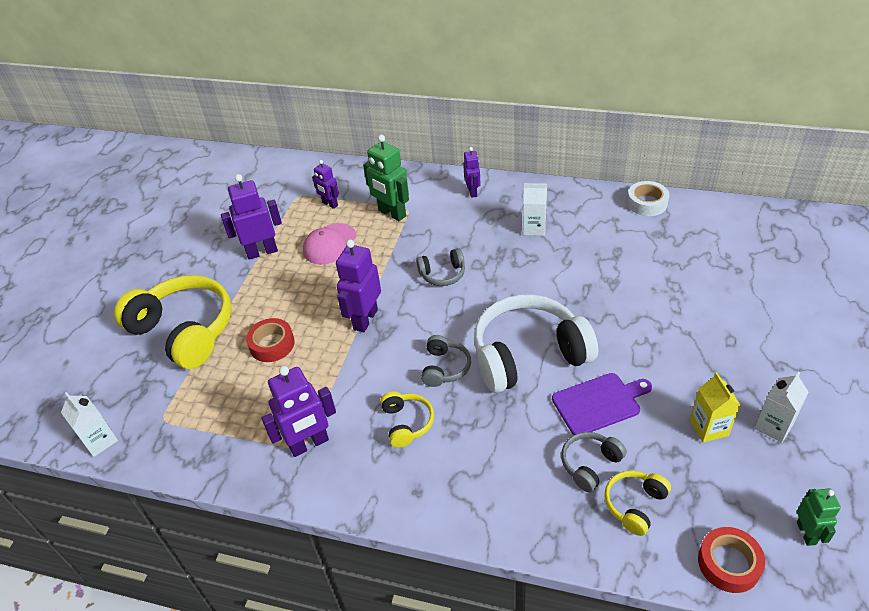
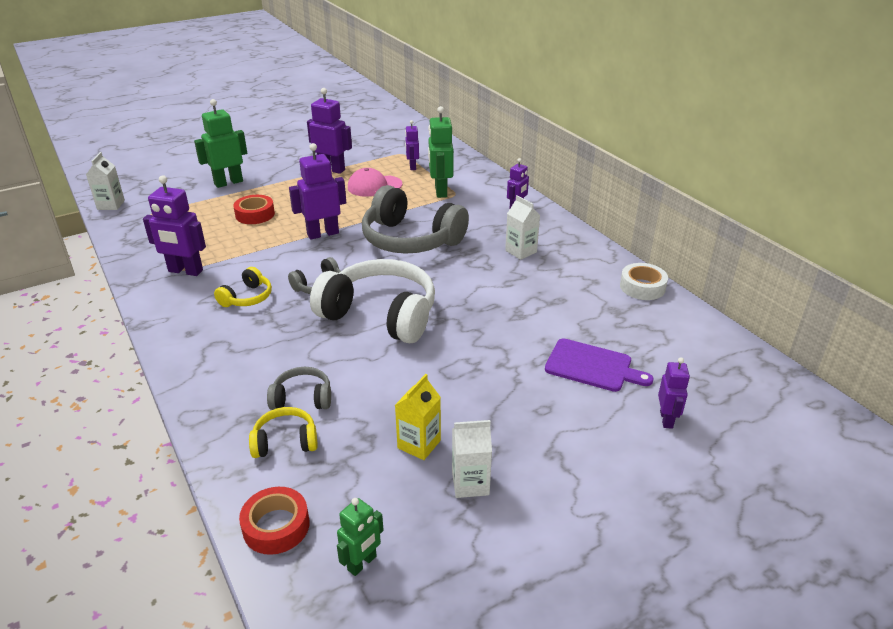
camera: 40 degrees right, 10 degrees down
yellow headphones [114,275,232,369] -> green robot [194,99,247,188]
grey headphones [416,248,465,286] -> grey headphones [362,185,469,254], size x2.15
purple cutting board [552,373,652,435] -> purple cutting board moved to [545,338,653,392]
none -> purple robot [658,357,690,429]

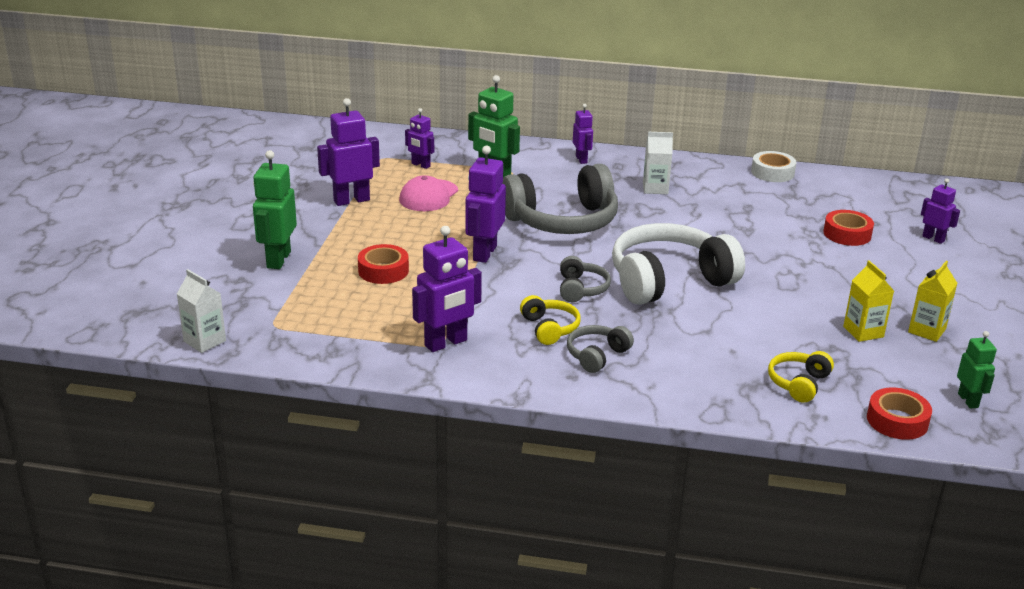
camera: 50 degrees left, 5 degrees down
grey headphones [267,367,331,410] -> grey headphones moved to [567,325,634,373]
white carton [452,420,492,498] -> yellow carton [908,261,958,342]
purple cutting board [545,338,653,392] -> red tape [823,210,874,246]

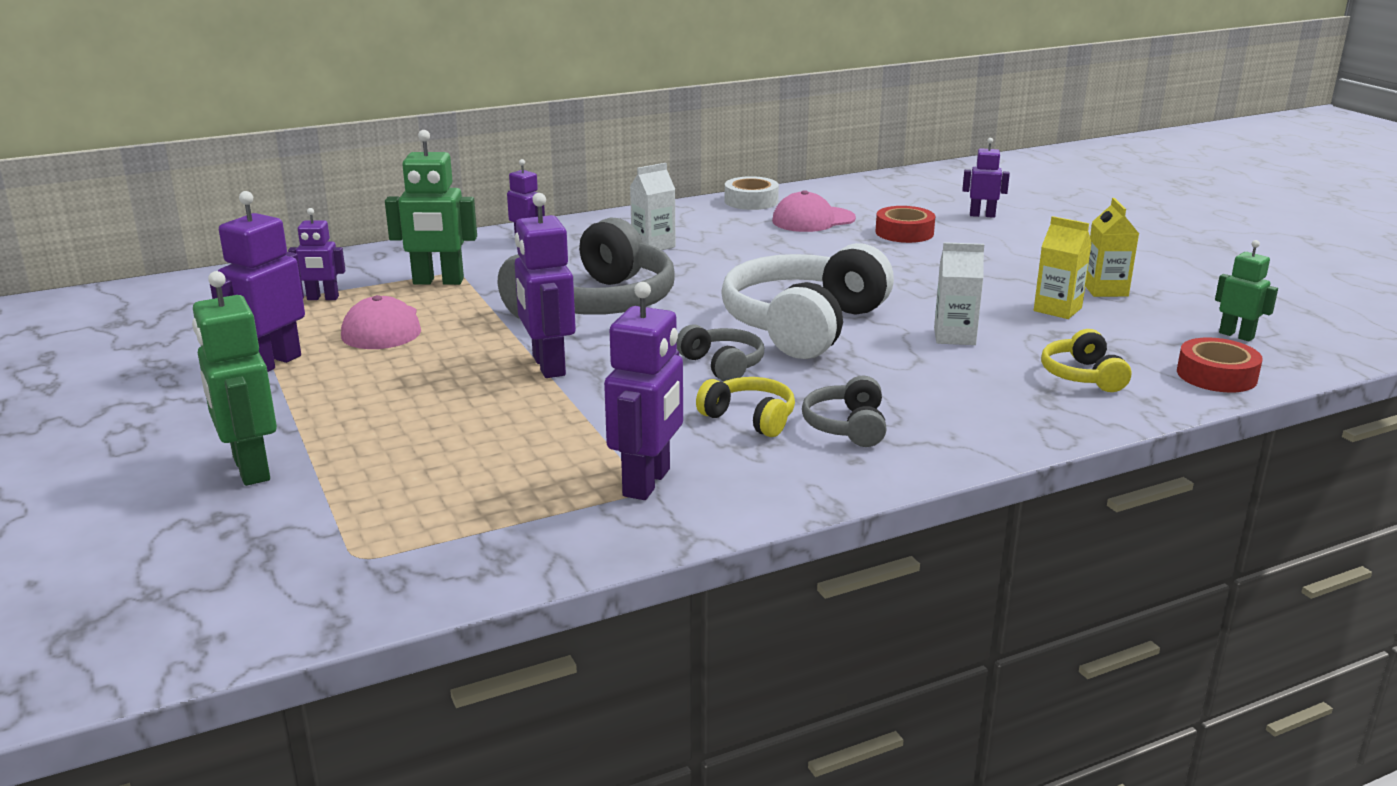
camera: 35 degrees left, 5 degrees down
white carton [177,269,226,353] -> white carton moved to [934,242,984,345]
red tape [358,244,409,284] -> none
none -> pink cap [772,190,856,232]

